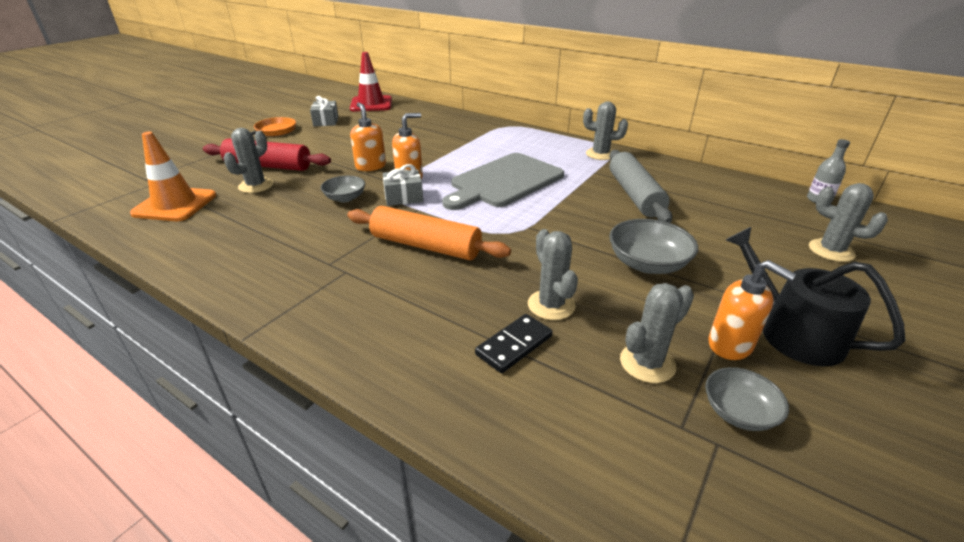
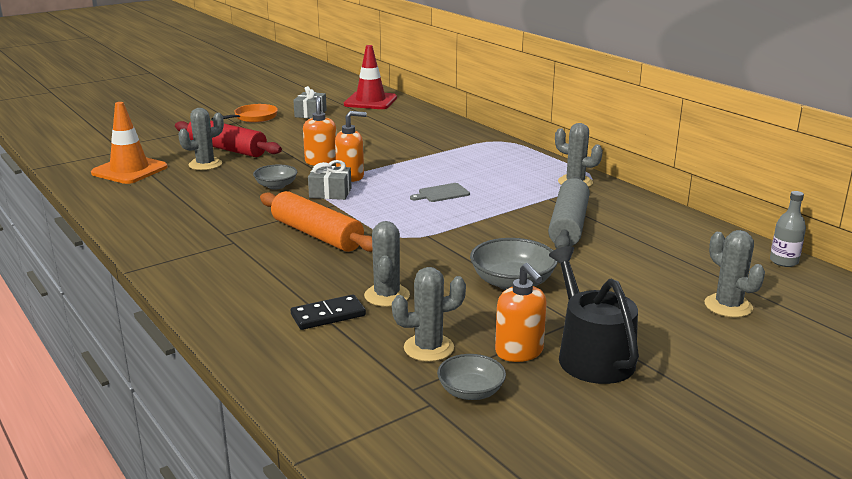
camera: 20 degrees right, 10 degrees down
grey cutting board [442,153,564,210] -> grey cutting board [410,183,470,202], size x0.40

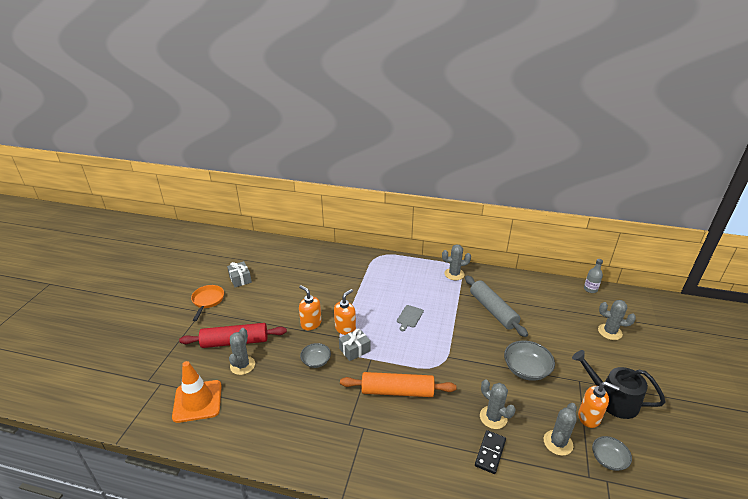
camera: 40 degrees left, 10 degrees up
red traffic cone [344,45,397,109] -> none

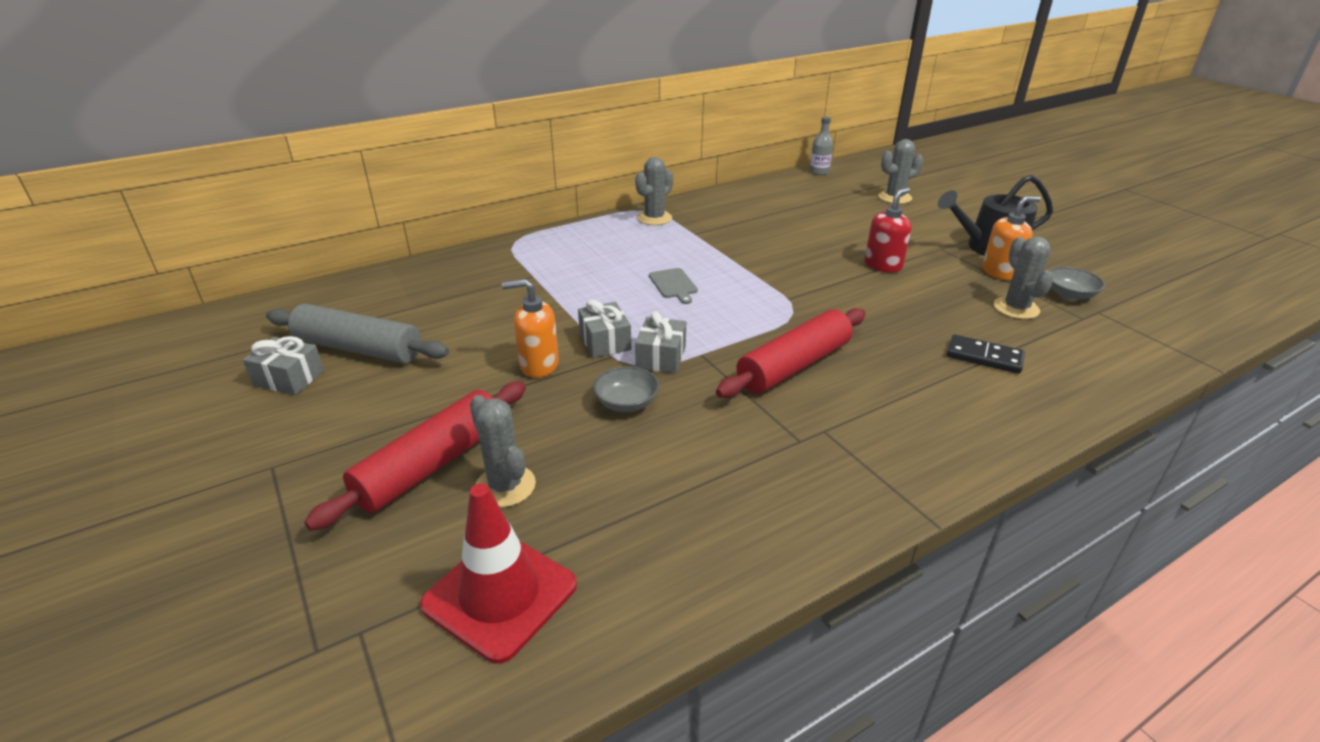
camera: 45 degrees left, 0 degrees up
orange traffic cone [172,361,222,423] -> red traffic cone [420,483,577,664]
orange pan [191,285,224,321] -> none
orange soap dispenser [334,289,356,335] -> grey gift [578,300,631,358]
orange rolling pin [340,372,457,397] -> red rolling pin [716,308,866,398]
grey rolling pin [465,275,528,337] -> grey rolling pin moved to [266,304,449,363]
black domino [475,430,506,474] -> black domino turned 45 degrees counterclockwise [947,334,1025,374]
grey cactus [480,380,516,429] -> none
grey bowl [504,341,555,381] -> red soap dispenser [865,187,911,272]

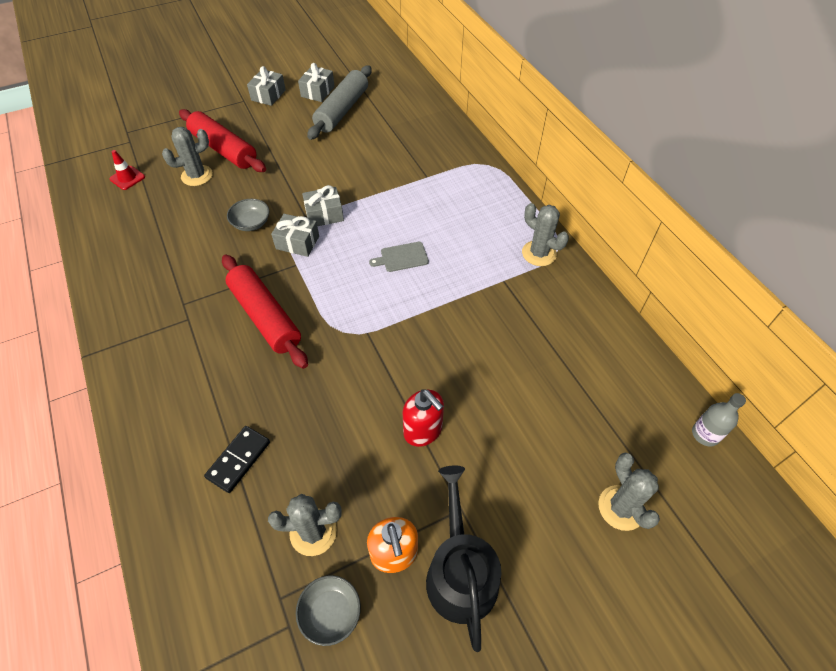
camera: 95 degrees right, 20 degrees up
red traffic cone [420,483,577,664] -> red traffic cone [109,150,145,190], size x0.50
orange soap dispenser [502,279,559,378] -> none
none -> grey gift [247,66,286,106]

